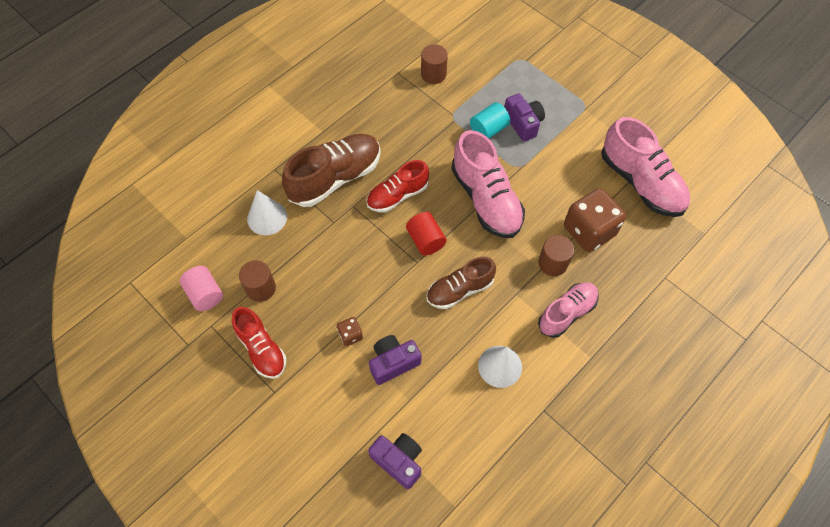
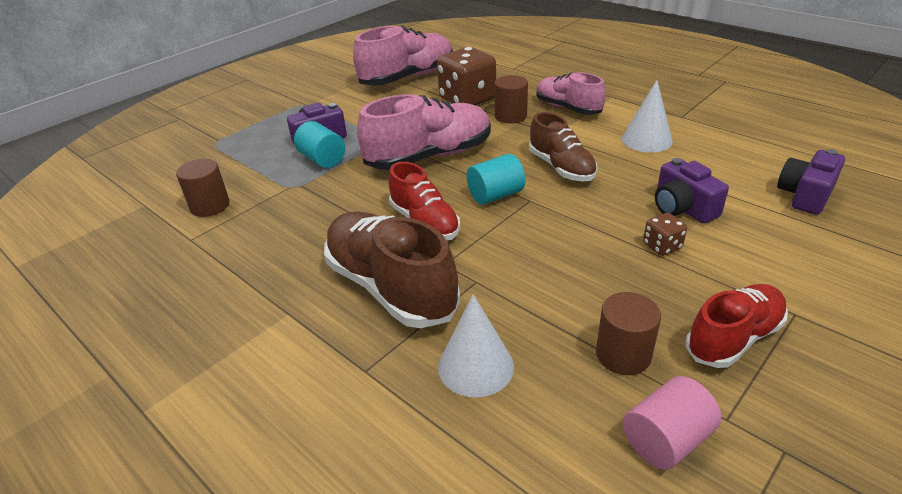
camera: 90 degrees left, 25 degrees down
red cylinder [406,212,447,256] -> turquoise cylinder [467,154,525,205]

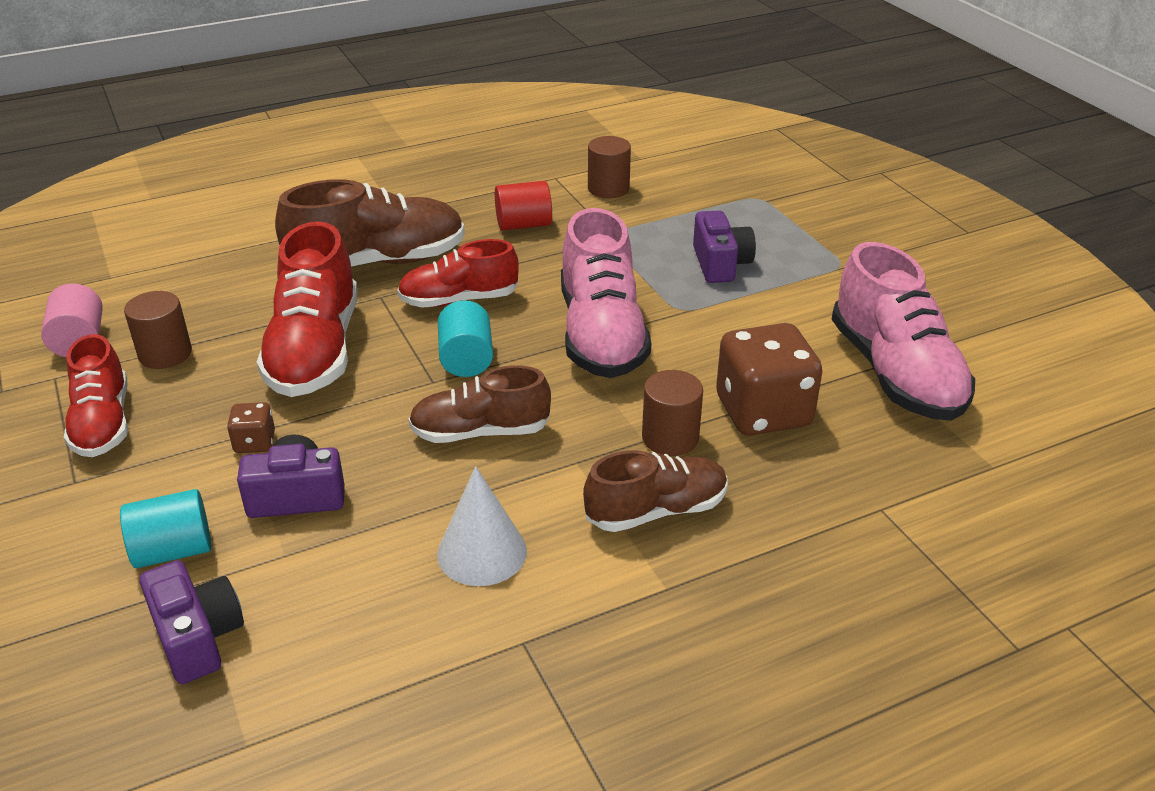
camera: 110 degrees right, 0 degrees up
turquoise cylinder [294,121,345,168] -> turquoise cylinder moved to [120,489,211,568]
white cone [438,294,514,397] -> none
pink shoe [536,72,606,115] -> brown shoe [583,450,728,532]
none -> red shoe [257,221,358,397]
none -> red cylinder [495,181,552,231]

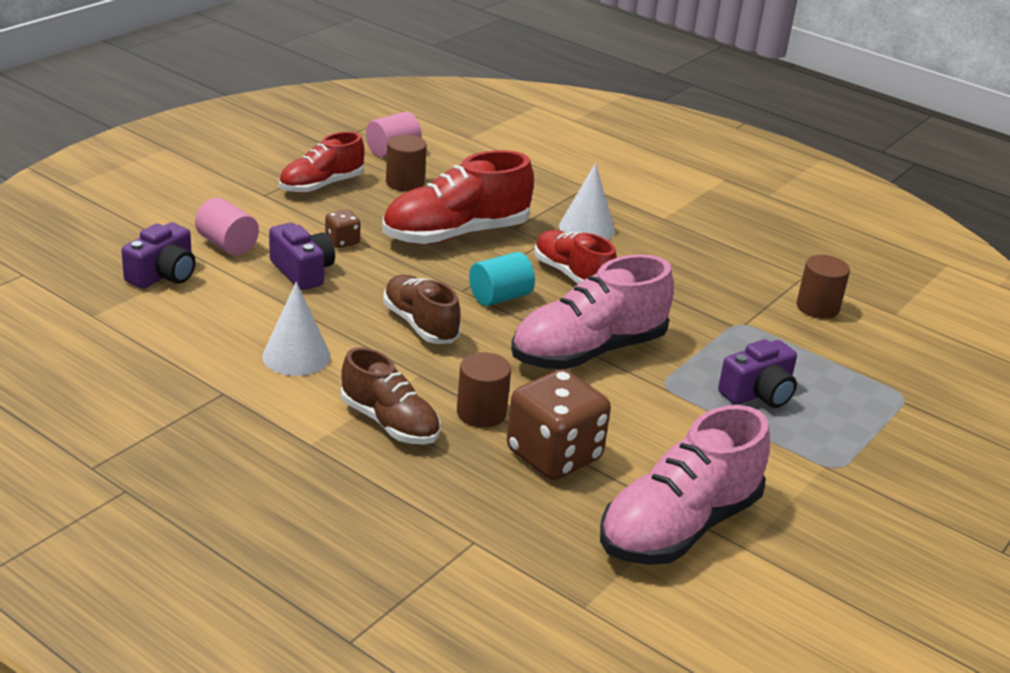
camera: 60 degrees right, 5 degrees down
turquoise cylinder [120,489,211,568] -> pink cylinder [195,198,259,256]
brown shoe [275,179,465,267] -> white cone [559,163,615,240]
red cylinder [495,181,552,231] -> none

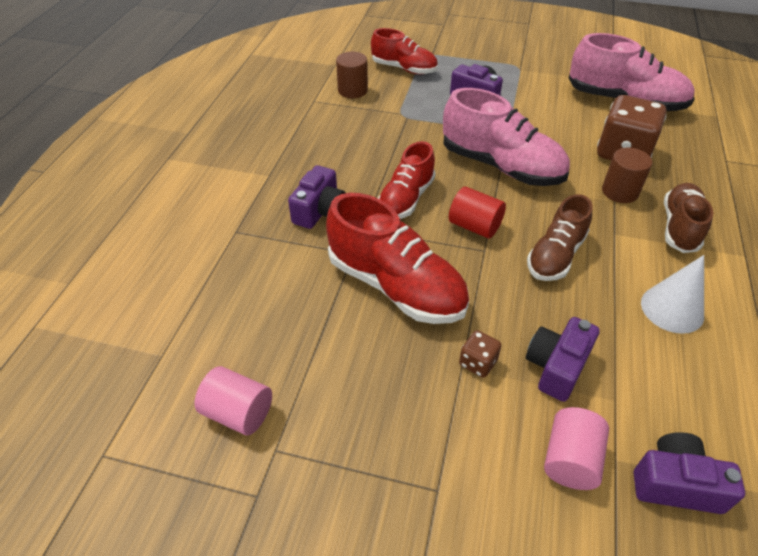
camera: 110 degrees left, 15 degrees up
red shoe [279,132,364,193] -> red shoe moved to [371,28,438,74]
brown cylinder [386,135,427,191] -> none
turquoise cylinder [469,252,535,306] -> red cylinder [449,187,506,238]
white cone [559,163,615,240] -> purple camera [288,165,346,229]

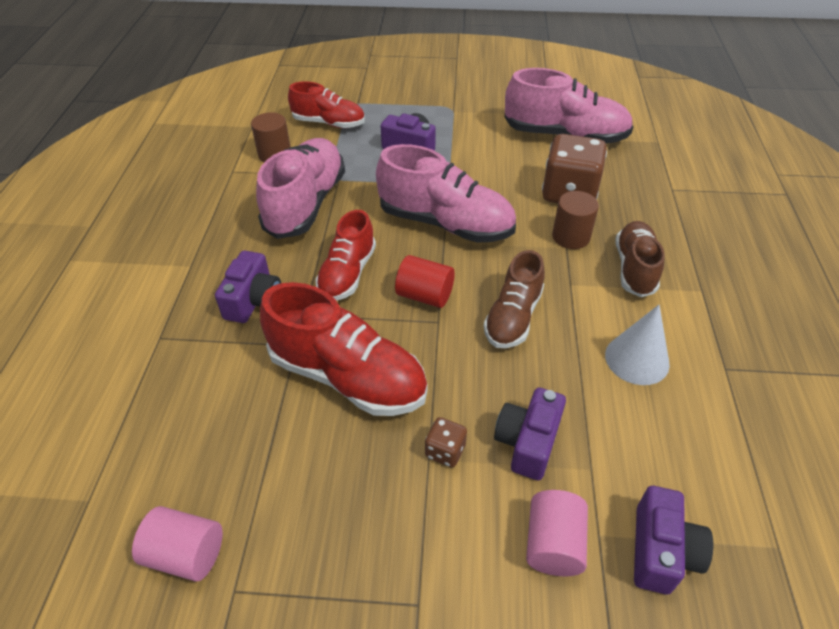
camera: 10 degrees left, 0 degrees up
purple camera [634,432,745,514] -> purple camera turned 105 degrees clockwise [634,486,713,594]
none -> pink shoe [256,138,345,239]

